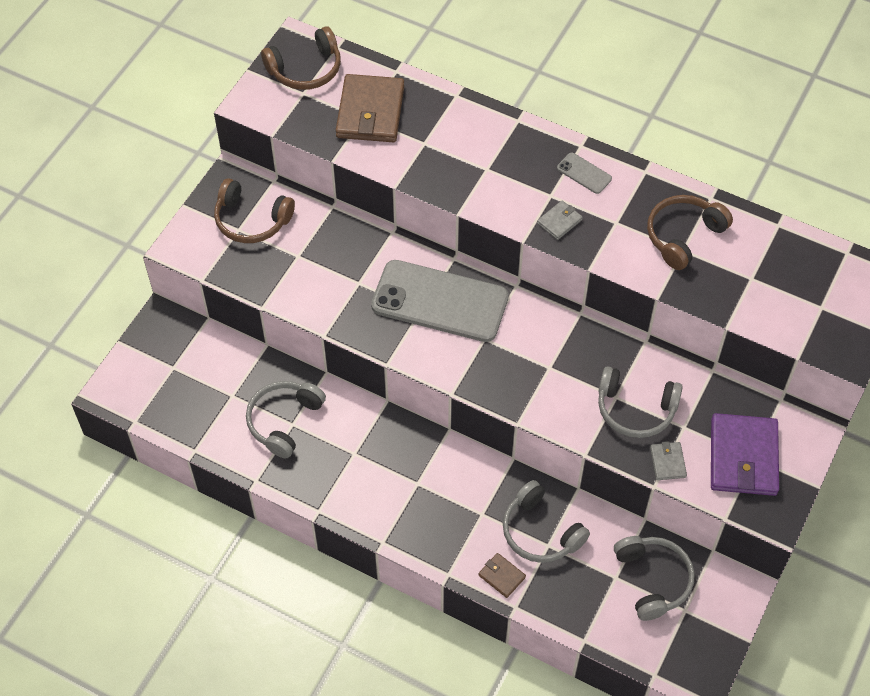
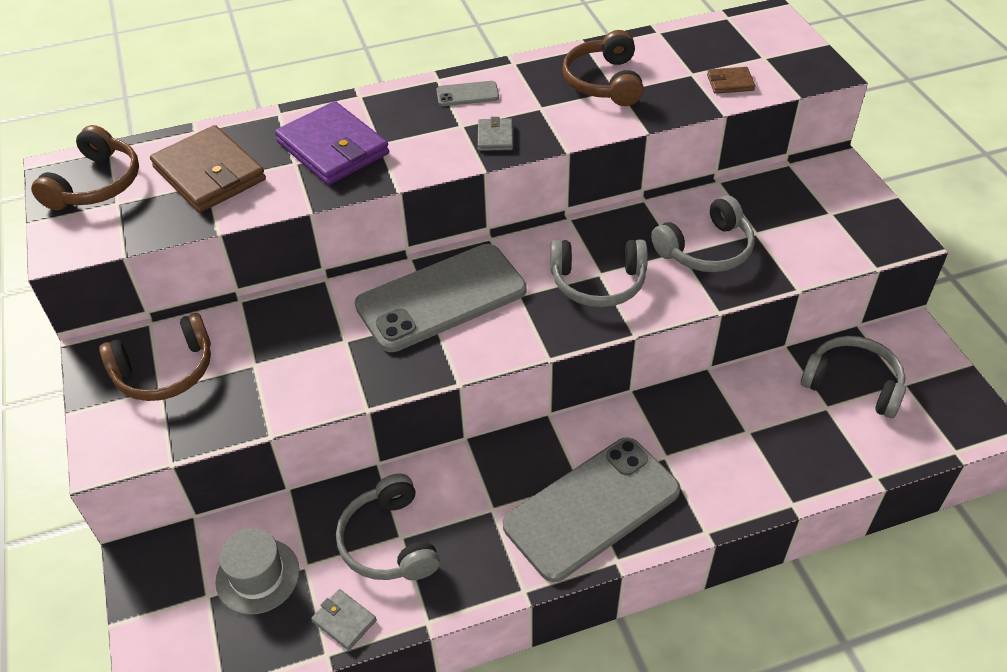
camera: 45 degrees left, 10 degrees down
brown wallet [479,553,526,598] -> brown wallet moved to [707,67,755,94]
grey headphones [503,480,590,563] -> grey headphones moved to [551,239,648,307]
grey wallet [650,441,687,480] -> grey wallet moved to [311,589,377,651]
purple wallet [711,413,779,496] -> purple wallet moved to [275,101,389,185]
none -> grey hat [215,528,300,615]
none -> grey phone [503,437,680,582]

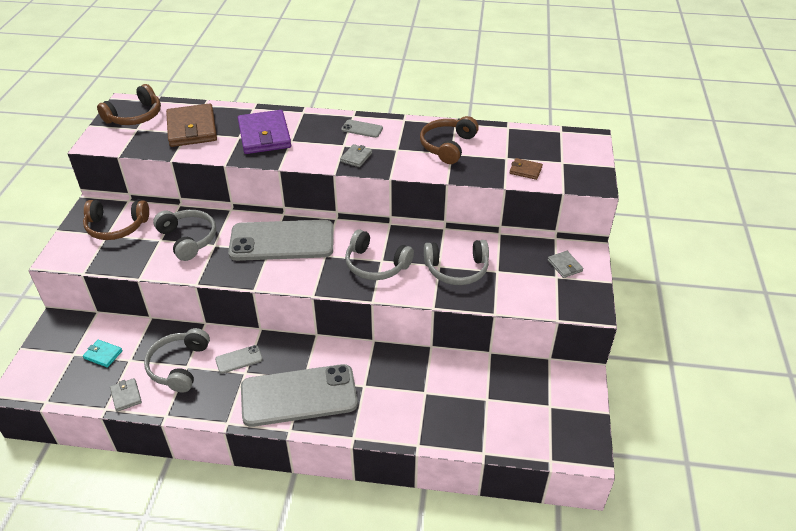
camera: 25 degrees right, 5 degrees down
grey hat [215,528,300,615] -> turquoise wallet [83,340,123,368]
grey headphones [801,336,906,418] -> grey headphones moved to [153,210,216,261]
none -> grey phone [215,345,263,374]
none -> grey wallet [548,251,583,278]

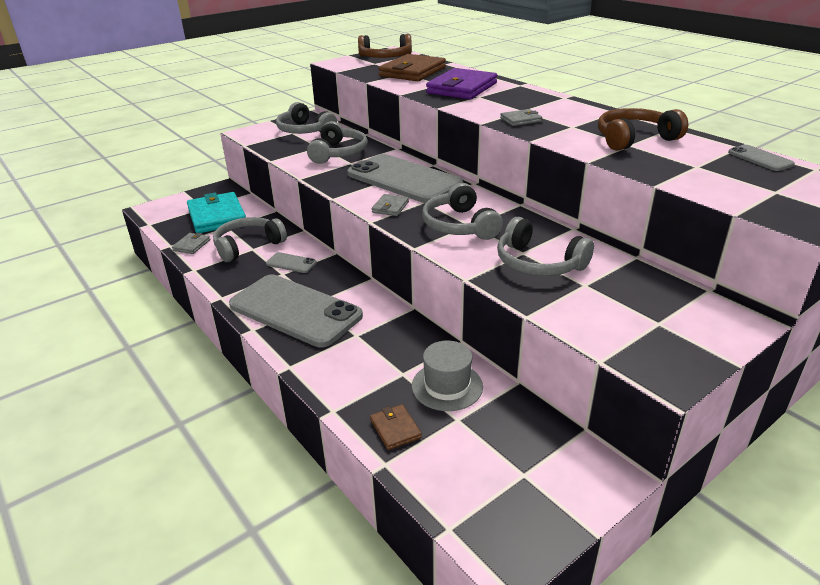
camera: 45 degrees right, 10 degrees down
brown headphones [83,200,149,240] -> grey headphones [276,102,337,134]
turquoise wallet [83,340,123,368] -> turquoise wallet [187,192,246,233], size x2.15
grey phone [341,120,383,138] -> grey phone moved to [728,145,795,171]
brown wallet [509,158,543,180] -> brown wallet moved to [370,404,422,450]
grey wallet [548,251,583,278] -> grey wallet moved to [372,194,409,216]
none -> grey hat [412,341,483,411]

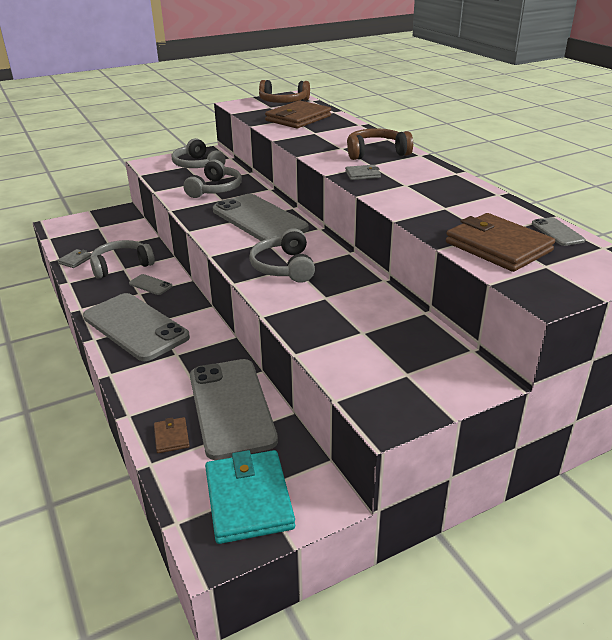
camera: 10 degrees right, 0 degrees up
turquoise wallet [187,192,246,233] -> turquoise wallet moved to [205,450,295,544]
grey wallet [372,194,409,216] -> none
grey hat [412,341,483,411] -> grey phone [190,359,278,460]
purple wallet [426,68,497,99] -> none
grey headphones [497,217,594,276] -> none
brown headphones [598,108,688,151] -> brown headphones moved to [347,128,413,160]
none -> brown wallet [446,213,555,272]

